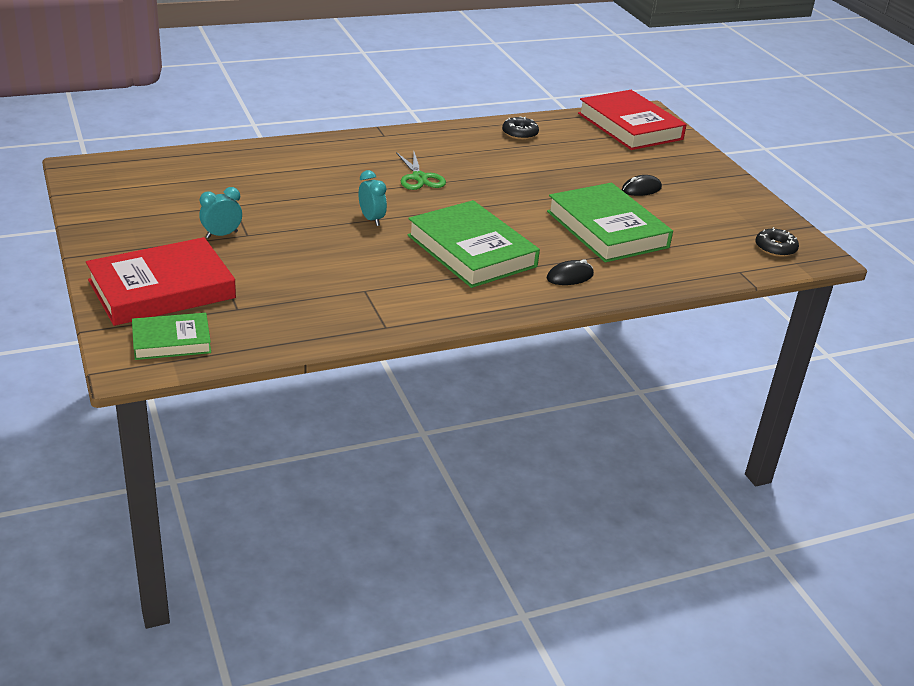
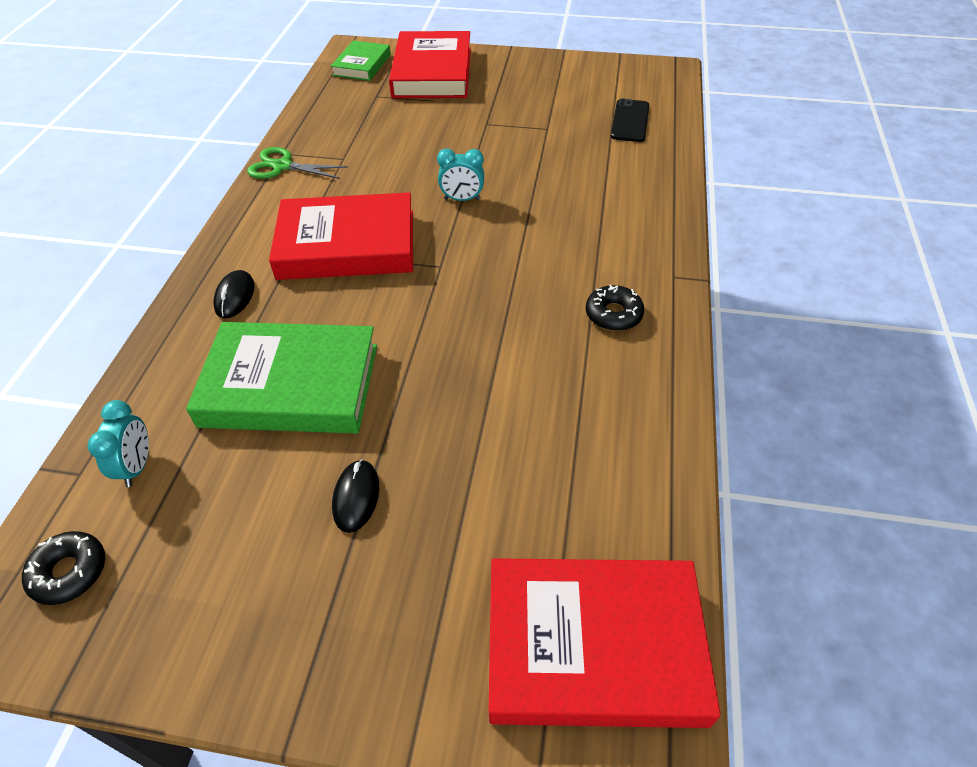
camera: 125 degrees right, 15 degrees up
turquoise clock [199,187,242,239] -> turquoise clock moved to [87,400,149,487]
green scissors [396,152,446,190] -> green scissors moved to [247,147,348,179]
green book [408,200,540,288] -> red book [269,192,413,280]
black donut [502,117,539,140] -> black donut moved to [586,285,644,331]
none -> black phone [611,99,649,142]

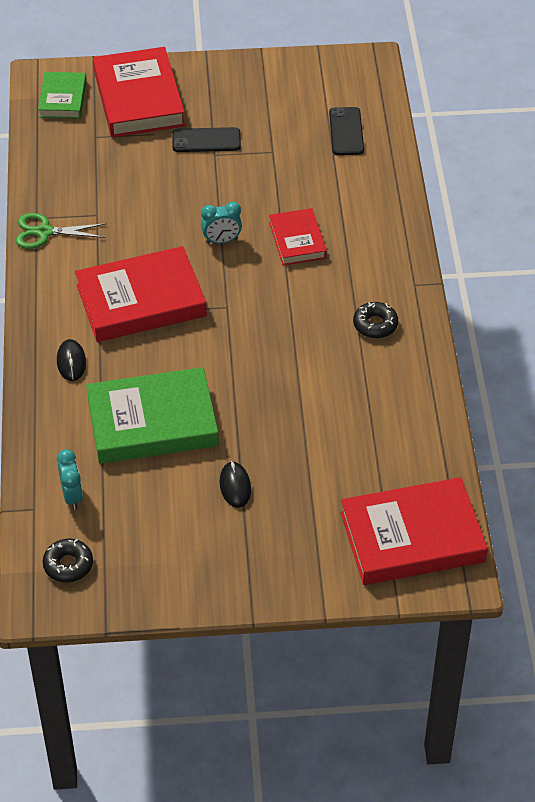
camera: 15 degrees left, 0 degrees up
none -> black phone [172,127,241,152]
none -> red book [269,208,327,265]

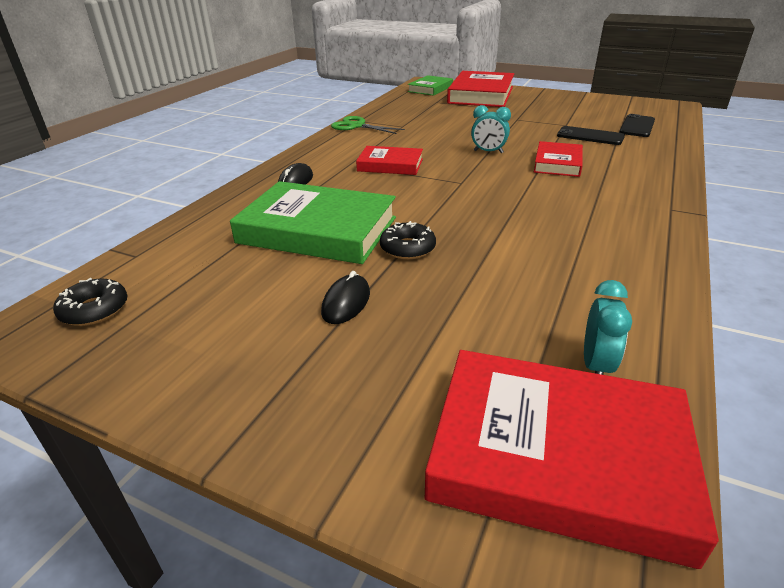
camera: 30 degrees right, 15 degrees down
turquoise clock [57,449,83,510] -> turquoise clock moved to [584,280,632,375]
red book [75,246,207,342] -> red book [356,146,423,175], size x0.56
black phone [172,127,241,152] -> black phone moved to [557,126,625,145]
black donut [353,302,398,338] -> black donut moved to [380,221,436,259]

